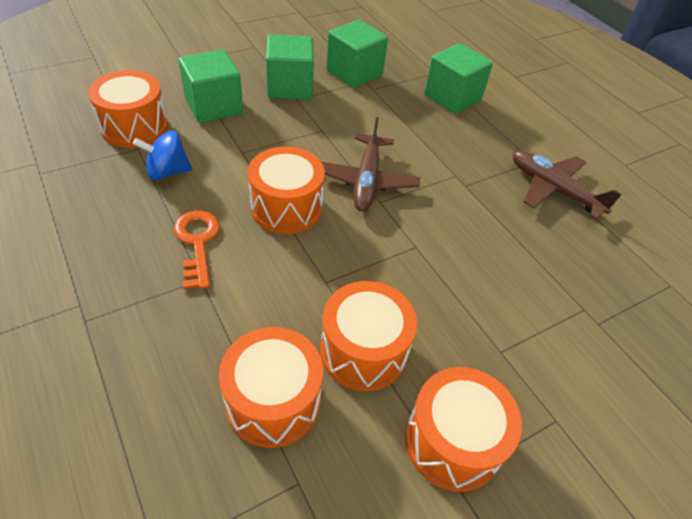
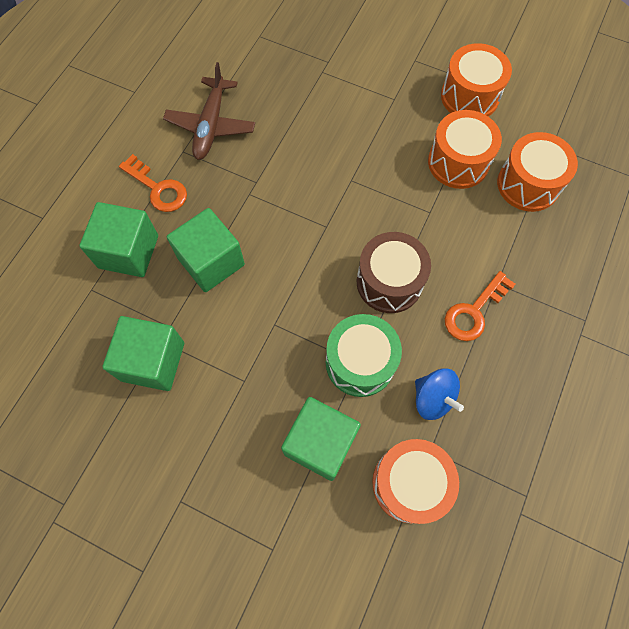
camera: 120 degrees left, 20 degrees up
orange drum [248,147,325,234] -> brown drum [357,232,431,313]
green cube [266,35,314,100] -> green cube moved to [167,208,245,292]
brown plane [322,117,420,212] -> none
none -> orange key [119,154,187,212]
none -> green drum [326,314,402,397]

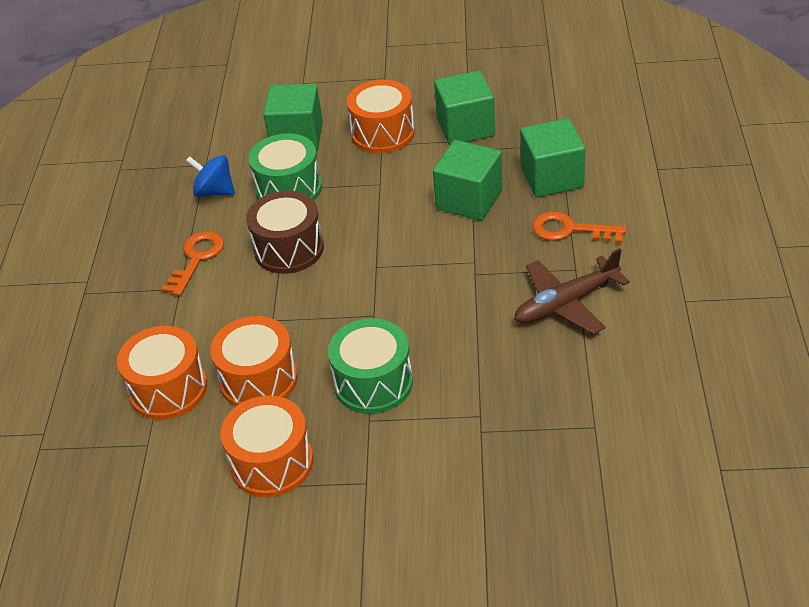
camera: 160 degrees right, 25 degrees down
brown plane [163,62,255,160] -> brown plane turned 105 degrees counterclockwise [514,248,630,334]
orange drum [372,439,459,524] -> orange drum moved to [347,80,415,154]
none -> green drum [328,318,413,414]

